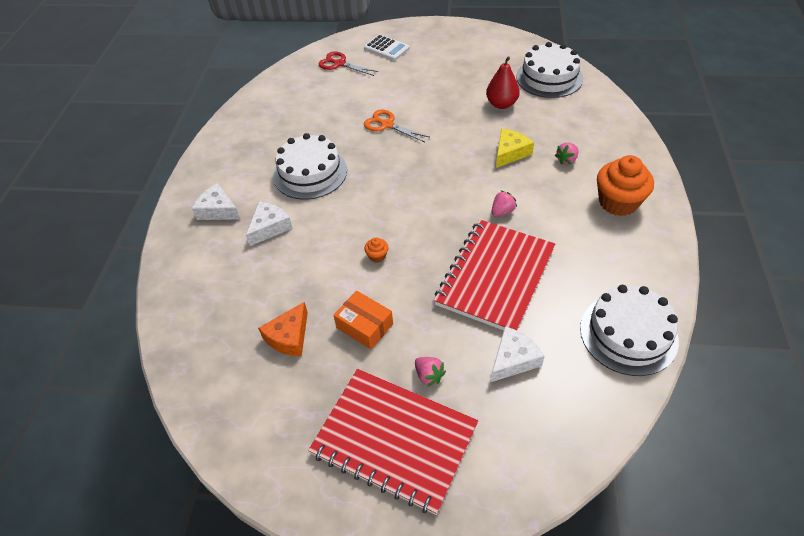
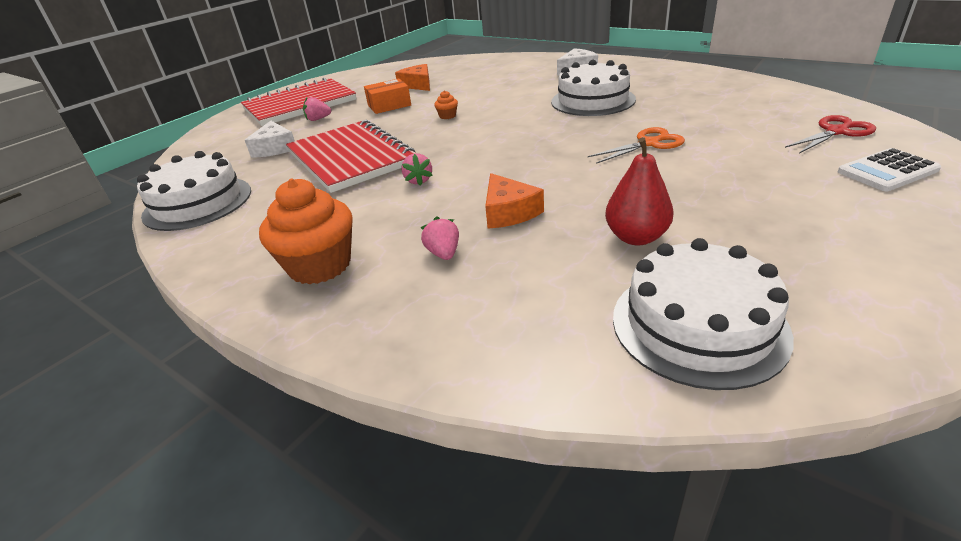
camera: 120 degrees right, 15 degrees down
white cheese [246,201,293,246] -> none
yellow cheese [496,129,534,168] -> orange cheese [485,173,544,228]

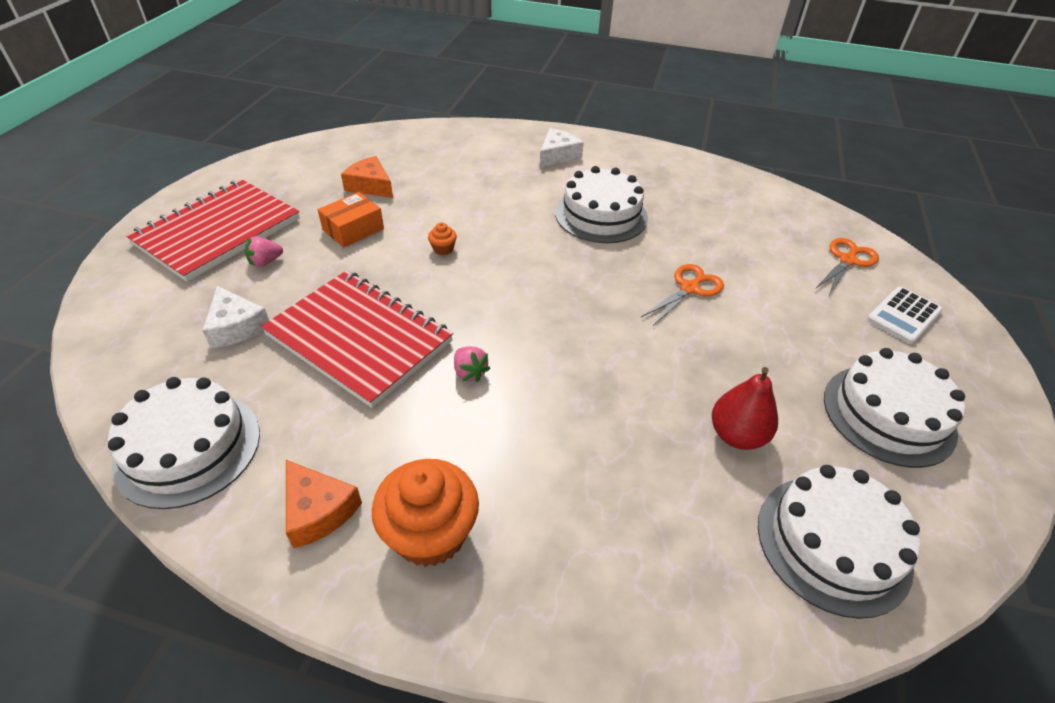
camera: 25 degrees left, 10 degrees up
pink strawberry [420,216,459,260] -> none
orange cheese [485,173,544,228] -> orange cheese moved to [286,460,362,548]
red scissors [785,115,876,153] -> orange scissors [815,238,879,295]
none -> white cake [824,348,965,468]

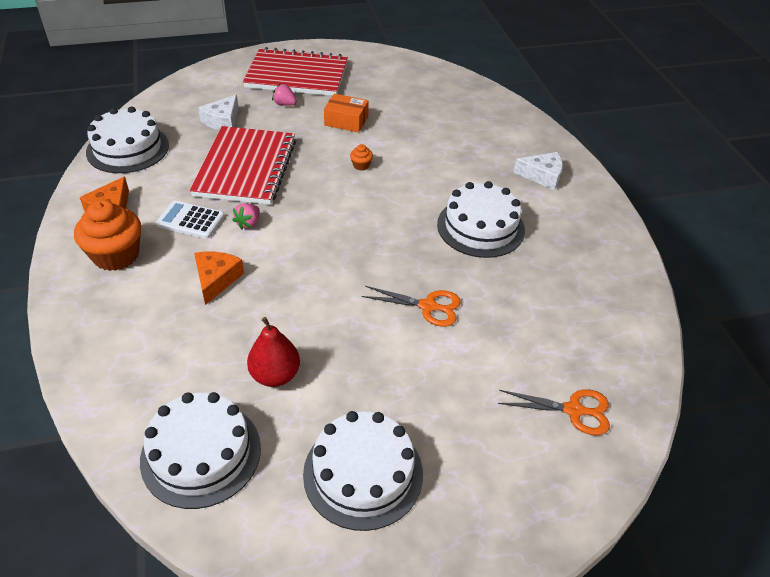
camera: 60 degrees right, 0 degrees up
orange cheese [341,156,393,198] -> orange cheese moved to [194,252,244,305]
white calculator [867,287,943,344] -> white calculator moved to [156,201,225,239]

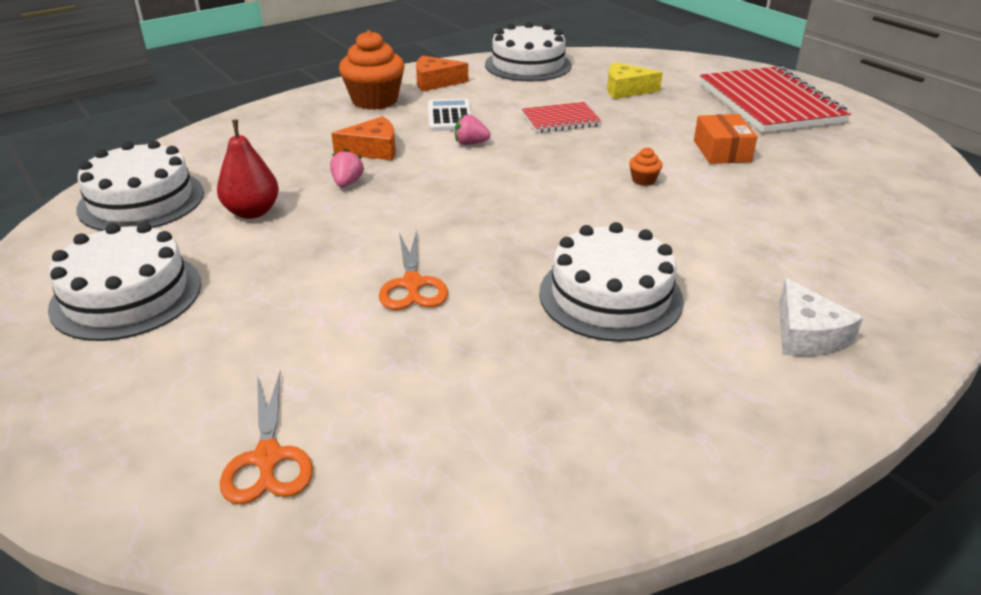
camera: 70 degrees right, 10 degrees down
red notebook [190,126,296,205] -> red notebook [522,102,602,133], size x0.51
white cheese [198,94,239,130] -> yellow cheese [607,62,663,99]
pink strawberry [272,84,297,106] -> pink strawberry moved to [330,149,364,187]

